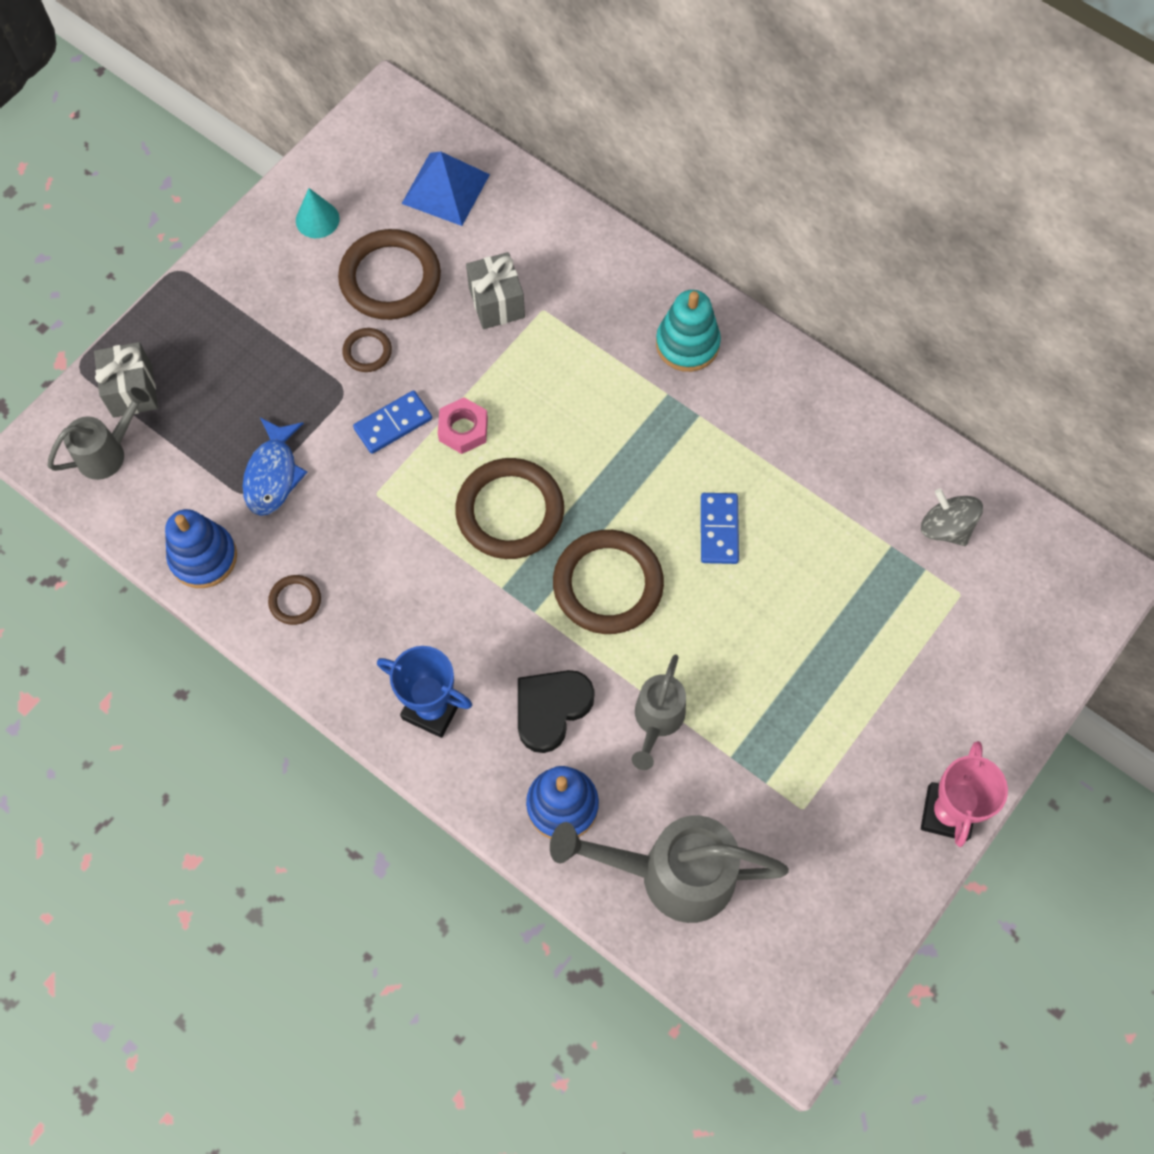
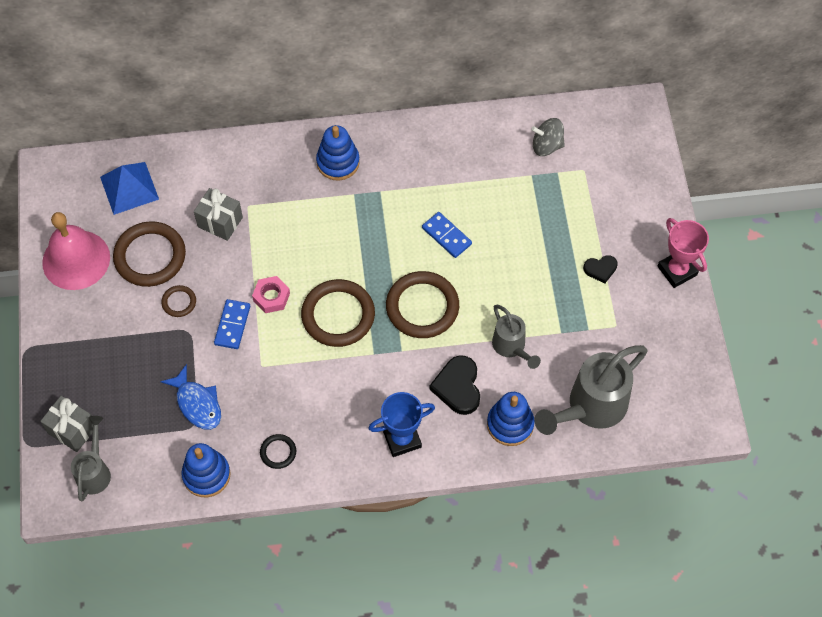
camera: 45 degrees left, 5 degrees down
brown ring [268,575,321,625] -> black ring [260,434,296,469]
turquoise cone [296,188,340,238] -> pink bell [42,212,110,290]
turquoise stacking toy [656,290,721,372] -> blue stacking toy [316,125,360,181]
none -> black heart [583,255,618,284]

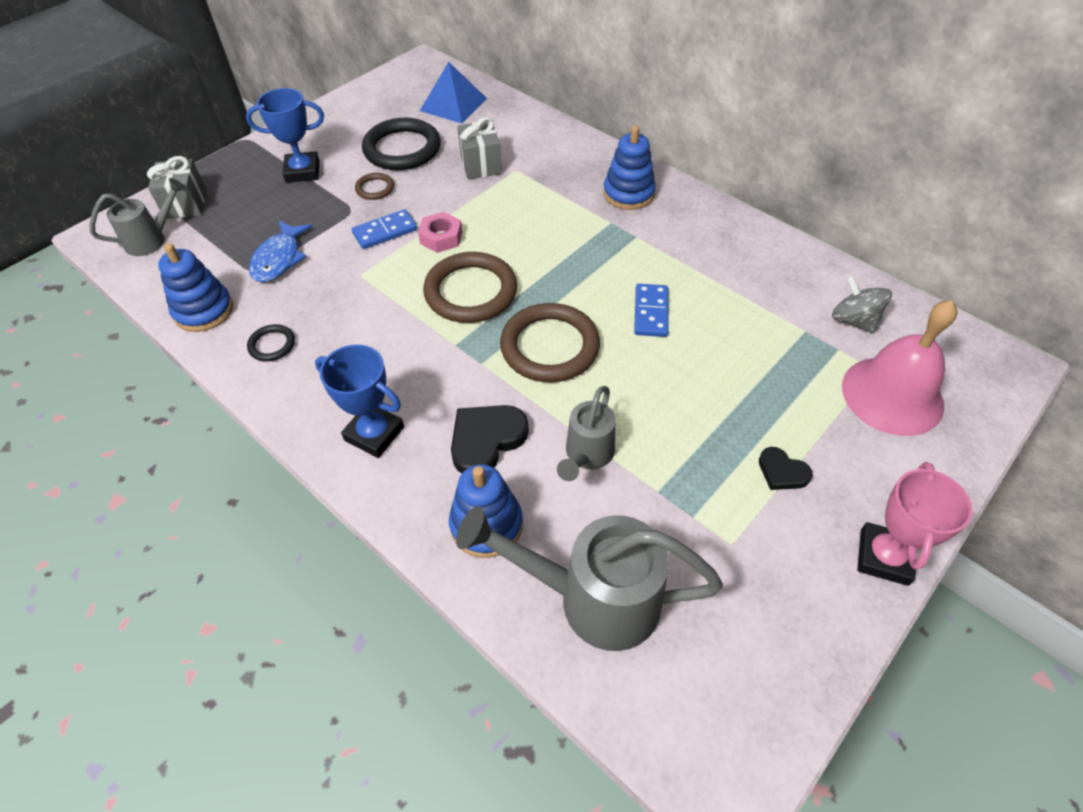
camera: 50 degrees right, 10 degrees down
pink bell [42,212,110,290] -> pink bell moved to [842,300,958,436]
brown ring [113,221,186,287] -> black ring [362,118,441,170]
none -> blue trophy [246,88,324,183]

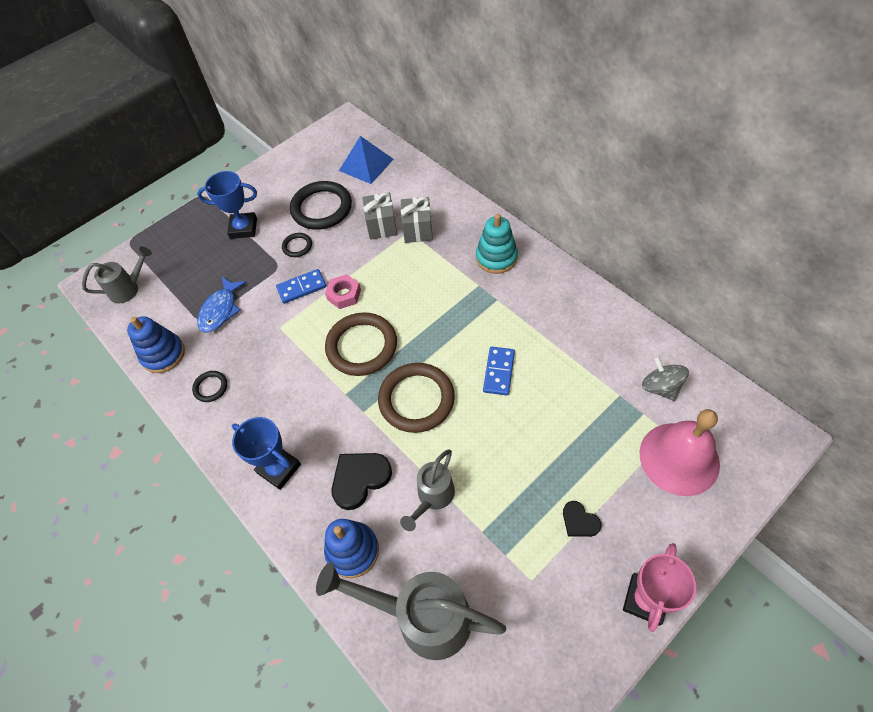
camera: 10 degrees right, 5 degrees up
grey gift [147,156,206,219] -> grey gift moved to [401,197,433,243]
brown ring [355,173,394,200] -> black ring [282,233,312,257]
blue stacking toy [603,126,656,210] -> turquoise stacking toy [476,214,518,274]

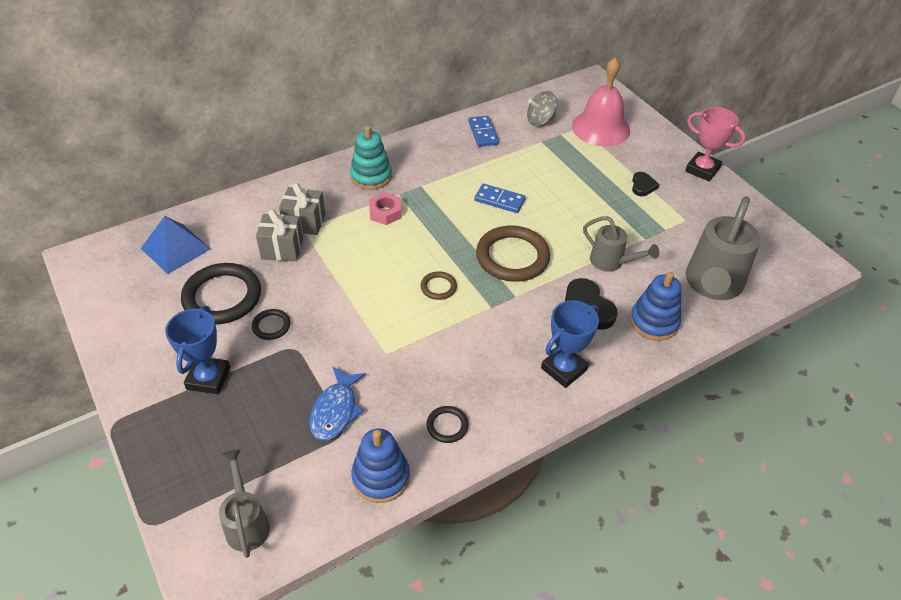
camera: 85 degrees left, 10 degrees down
blue fish [197,277,247,332] -> blue fish turned 75 degrees clockwise [309,367,366,440]
blue domino [276,269,326,304] -> blue domino moved to [468,116,499,147]
pink nut [325,274,361,309] -> pink nut moved to [369,192,402,225]
brown ring [325,312,397,376] -> brown ring [421,271,457,300], size x0.47
black heart [563,501,601,537] -> black heart turned 45 degrees counterclockwise [632,172,659,196]

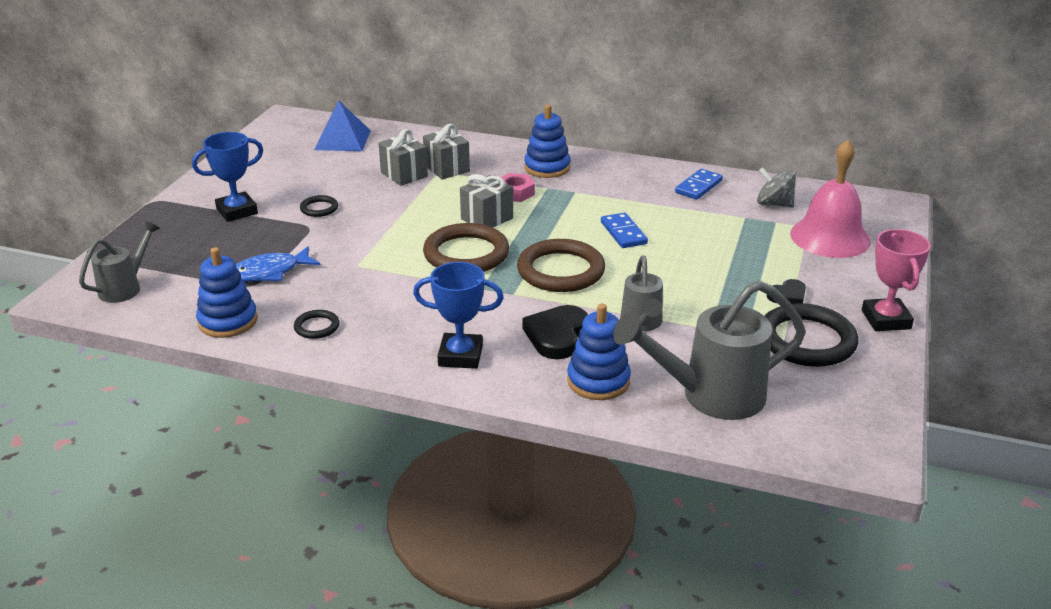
camera: 50 degrees right, 15 degrees down
black ring [181,263,261,325] -> black ring moved to [764,303,858,367]
turquoise stacking toy [350,126,392,190] -> blue stacking toy [524,105,571,178]
brown ring [421,271,457,300] -> brown ring [423,223,509,272], size x2.11
none -> grey gift [460,174,513,227]

